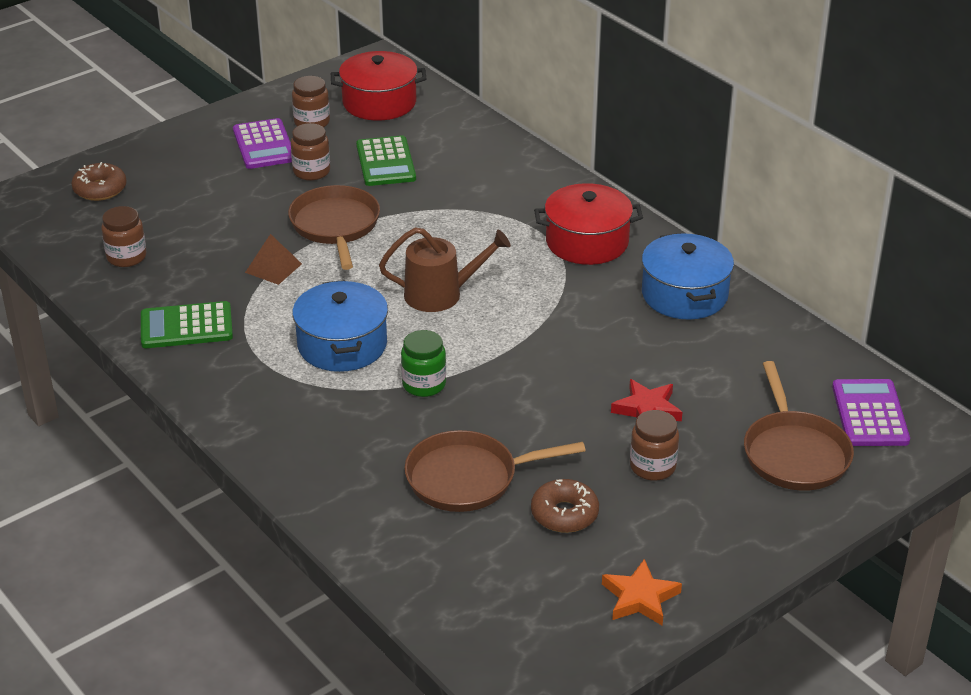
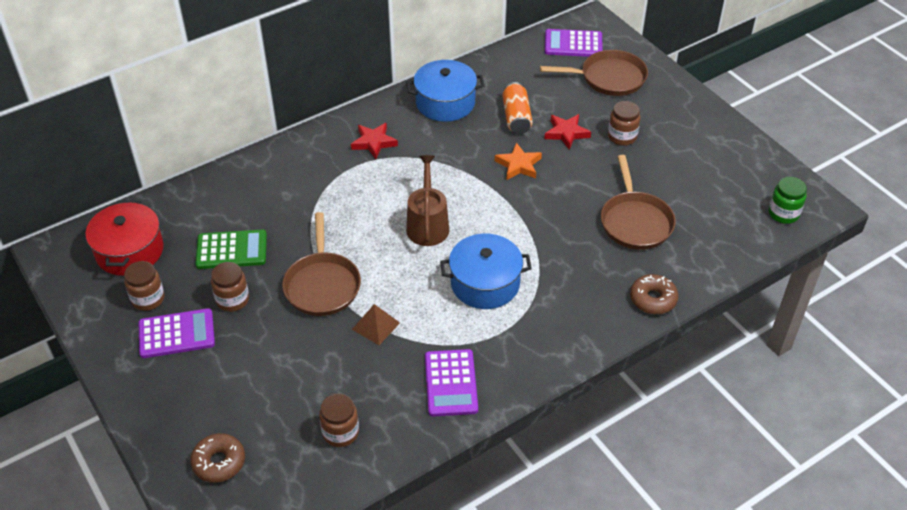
camera: 85 degrees left, 10 degrees up
green calculator [141,301,233,348] -> purple calculator [425,349,478,417]
brown pan [288,185,380,270] -> brown pan turned 90 degrees counterclockwise [282,212,361,316]
green jar [401,330,446,397] -> green jar moved to [769,177,807,224]
brown donut [531,479,599,533] -> brown donut moved to [630,274,678,314]
red pot [534,183,643,265] -> red star [351,123,398,159]
orange star [602,559,682,625] -> orange star moved to [495,143,542,180]
none -> orange can [503,82,533,134]

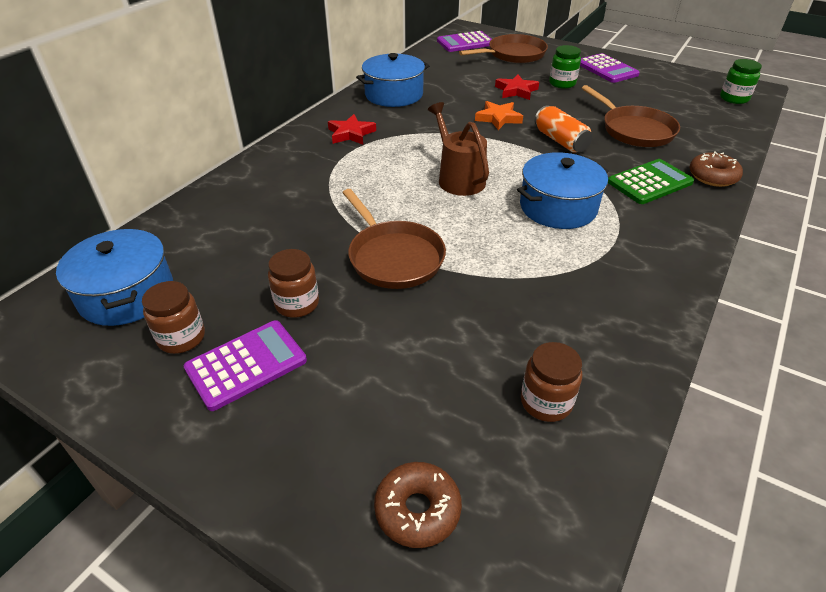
camera: 25 degrees left, 5 degrees down
red pot [85,201,164,276] -> blue pot [56,229,173,326]
green calculator [195,229,267,269] -> green calculator moved to [608,159,694,204]
brown pyramid [352,304,400,345] -> none
purple calculator [425,349,478,417] -> purple calculator moved to [580,53,640,83]
orange can [503,82,533,134] -> orange can moved to [535,105,592,153]
brown jar [608,101,640,146] -> green jar [549,45,581,89]

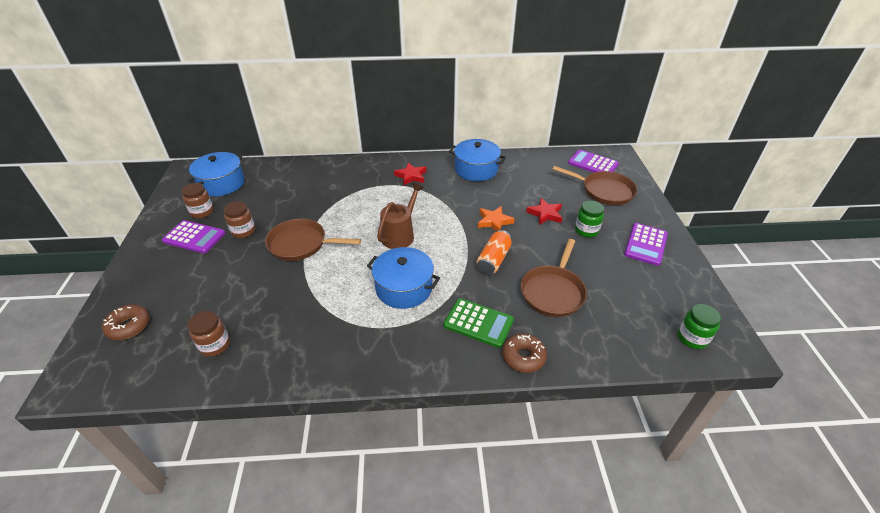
camera: 55 degrees right, 0 degrees up
brown pan [343,189,446,289] -> brown pan turned 75 degrees clockwise [265,219,361,261]

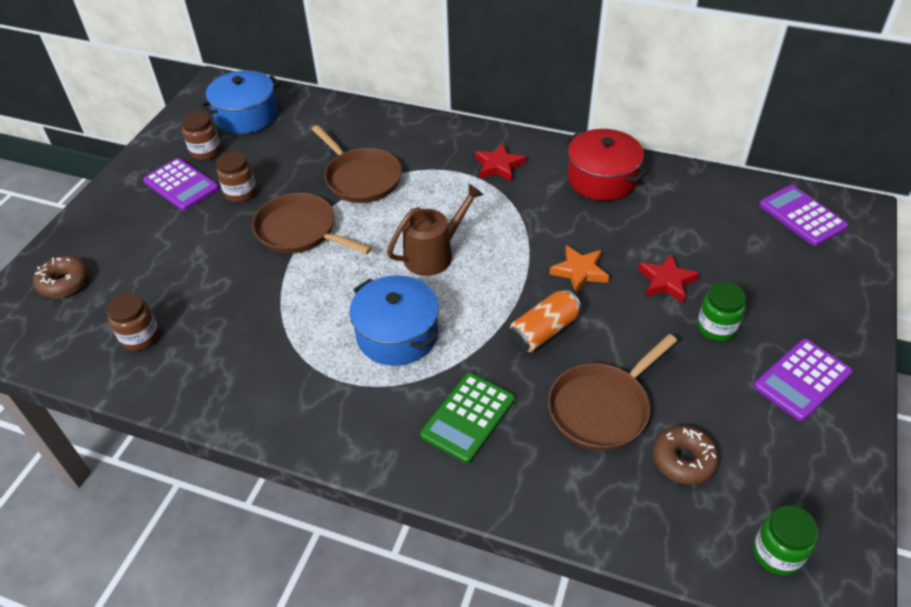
camera: 25 degrees right, 5 degrees up
green calculator [444,298,514,348] -> green calculator turned 75 degrees clockwise [420,373,515,463]
blue pot [449,139,506,181] -> red pot [565,129,648,201]
brown donut [502,333,547,373] -> brown donut moved to [653,426,719,485]
brown pan [553,166,637,205] -> brown pan moved to [312,125,402,203]

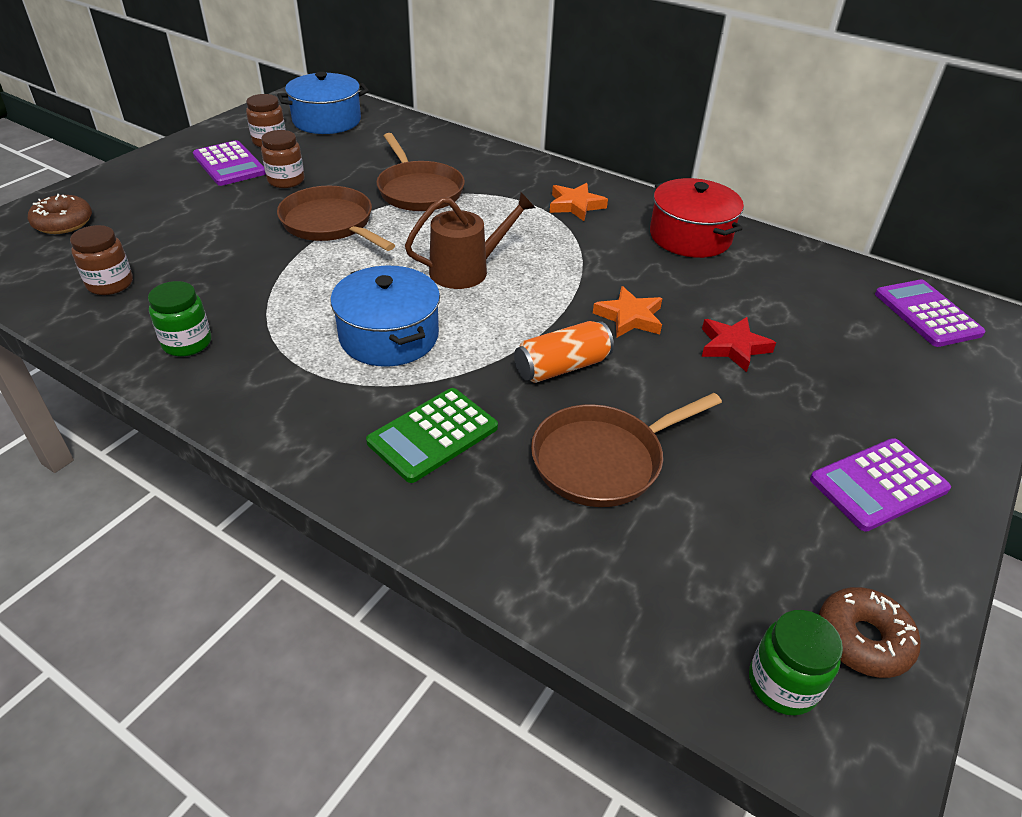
camera: 10 degrees right, 5 degrees down
red star [475,143,526,182] -> orange star [550,183,608,221]
brown donut [653,426,719,485] -> brown donut moved to [819,587,921,678]
green jar [697,282,746,341] -> green jar moved to [148,281,211,357]

